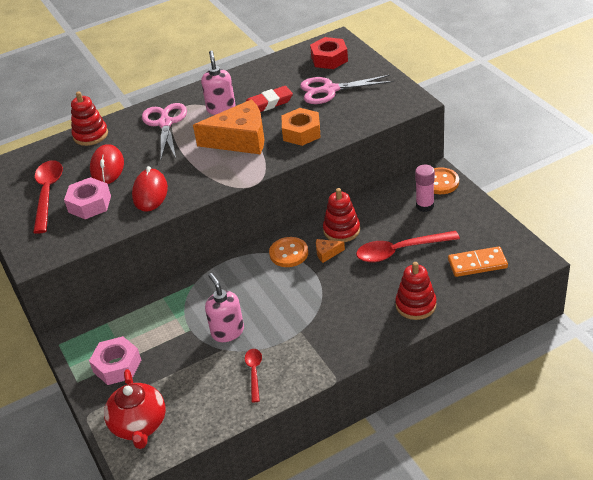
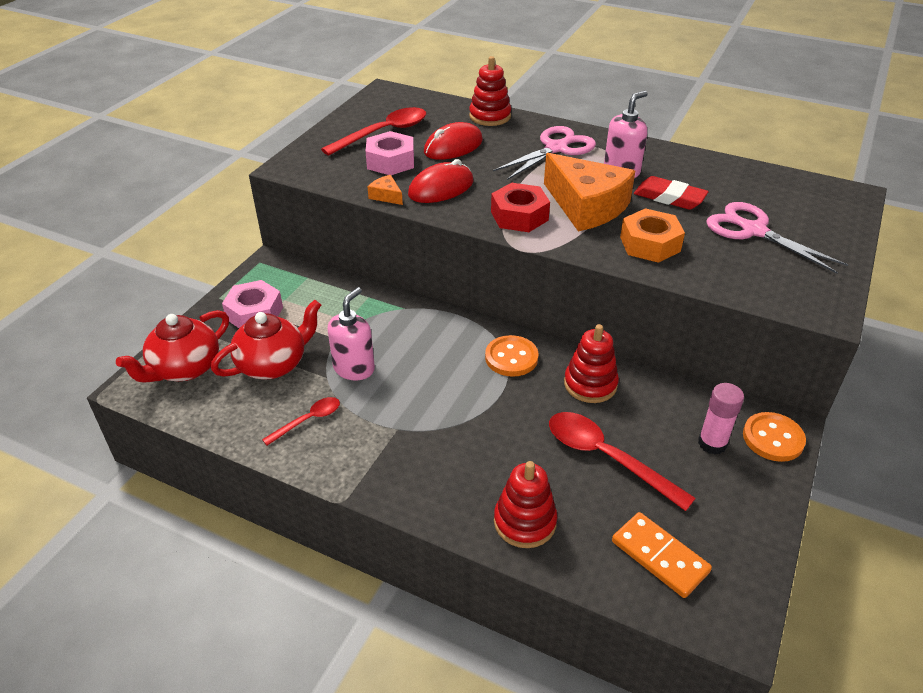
camera: 50 degrees right, 0 degrees up
red nut [310,37,348,69] -> red nut moved to [491,183,550,232]
orange cheese [316,239,345,263] -> orange cheese moved to [368,175,403,205]
none -> red teapot [211,300,321,380]

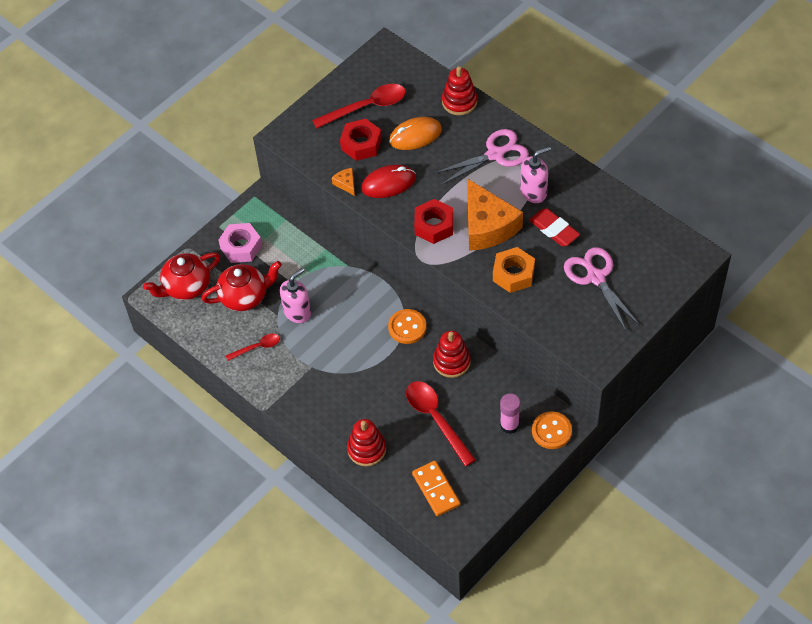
camera: 20 degrees right, 15 degrees up
pink nut [366,131,414,175] -> red nut [340,119,382,161]
red mouse [424,122,483,160] -> orange mouse [389,117,442,150]

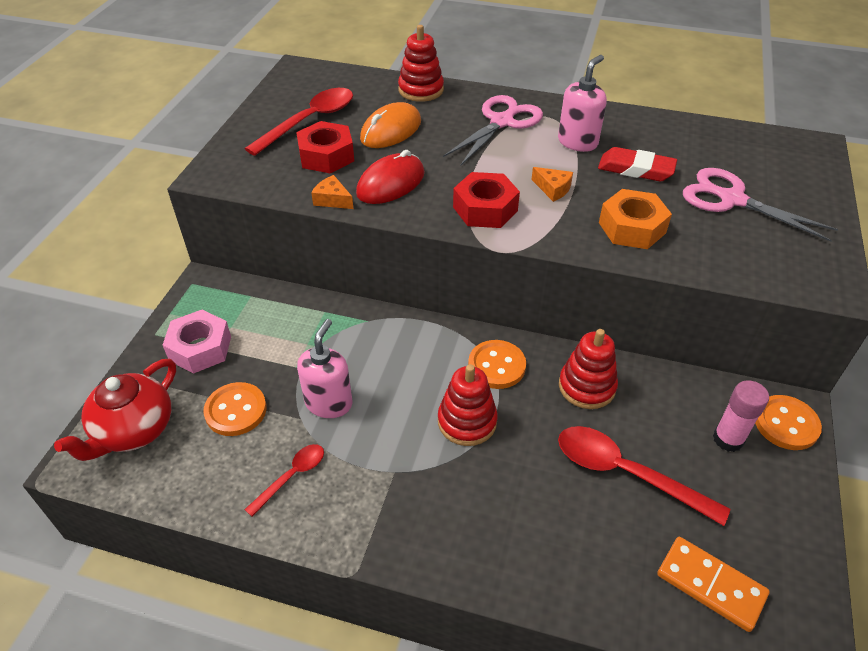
camera: 30 degrees left, 10 degrees down
red teapot [201,261,282,311] -> orange button [203,382,267,436]
red stacking toy [347,419,386,467] -> red stacking toy moved to [438,364,498,446]
orange cheese [467,179,523,251] -> orange cheese [531,167,573,202], size x0.40

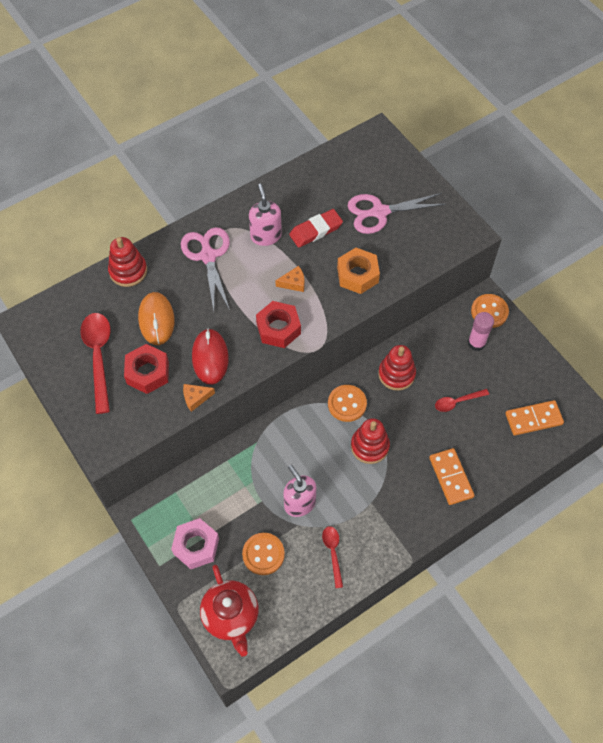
camera: 50 degrees left, 15 degrees up
red spoon [558,426,730,526] -> red spoon [435,389,489,412], size x0.55
none -> orange domino [429,448,475,505]

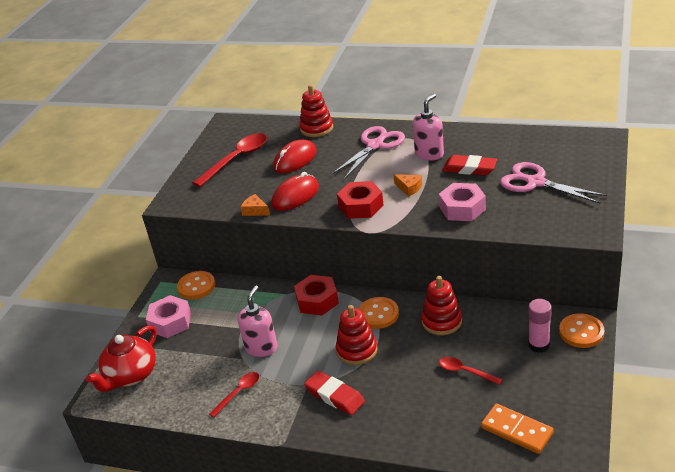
camera: 55 degrees right, 25 degrees down
red nut [124,344,169,394] -> red nut moved to [294,275,339,316]
orange mouse [138,292,175,345] -> red mouse [273,139,317,173]
orange button [242,533,285,575] -> orange button moved to [177,271,215,300]
orange nut [337,248,380,294] -> pink nut [439,183,486,221]
orange domino [429,448,475,505] -> none
none -> red eraser [304,371,365,415]

